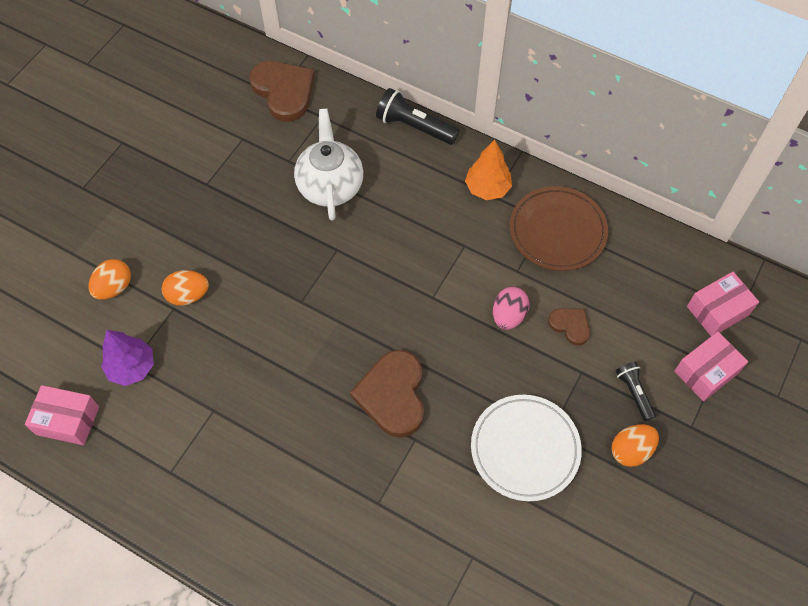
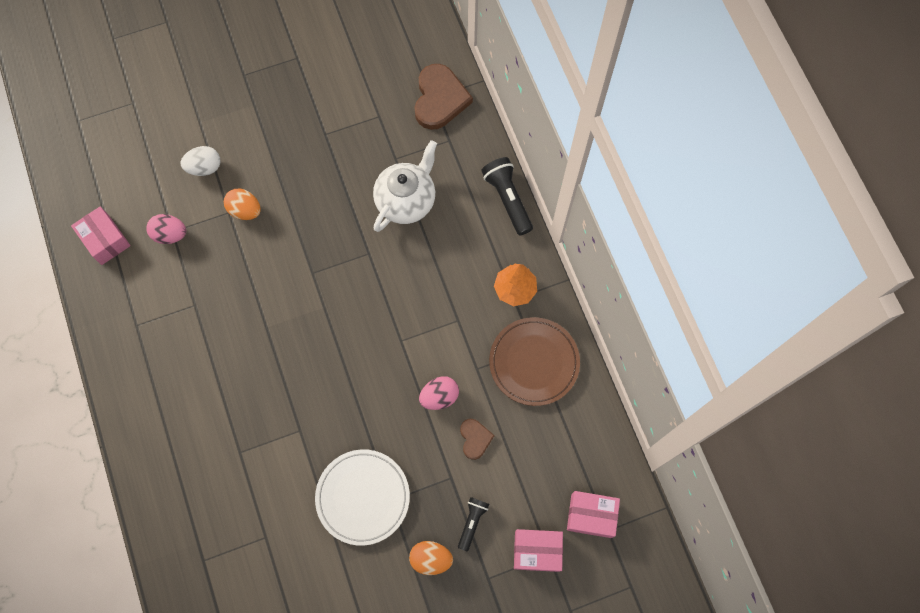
camera: 40 degrees right, 10 degrees up
orange egg [89,259,131,300] -> white egg [181,146,221,176]
purple tree [101,330,154,386] -> pink egg [146,214,186,244]
brown heart [350,350,424,438] -> none

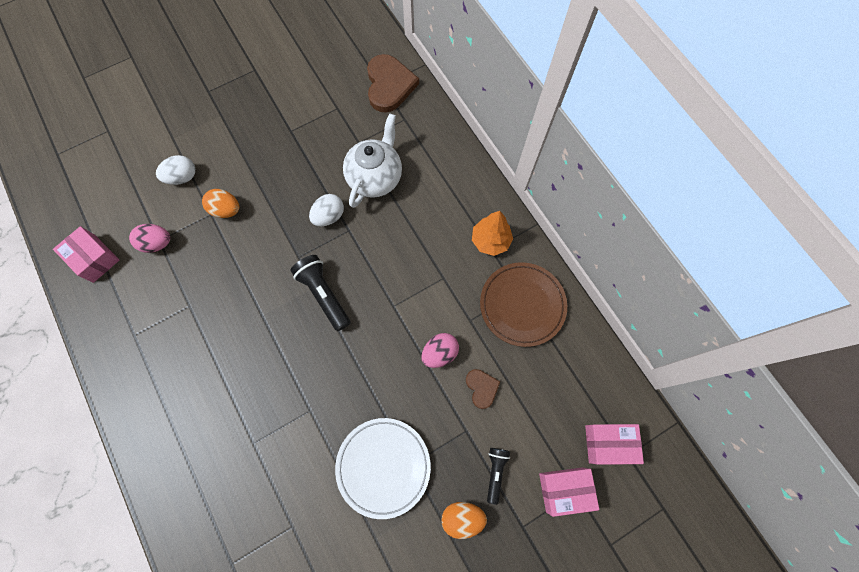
camera: 10 degrees left, 0 degrees up
black flashlight [481,157,533,235] -> black flashlight moved to [290,255,351,331]
none -> white egg [309,194,344,226]

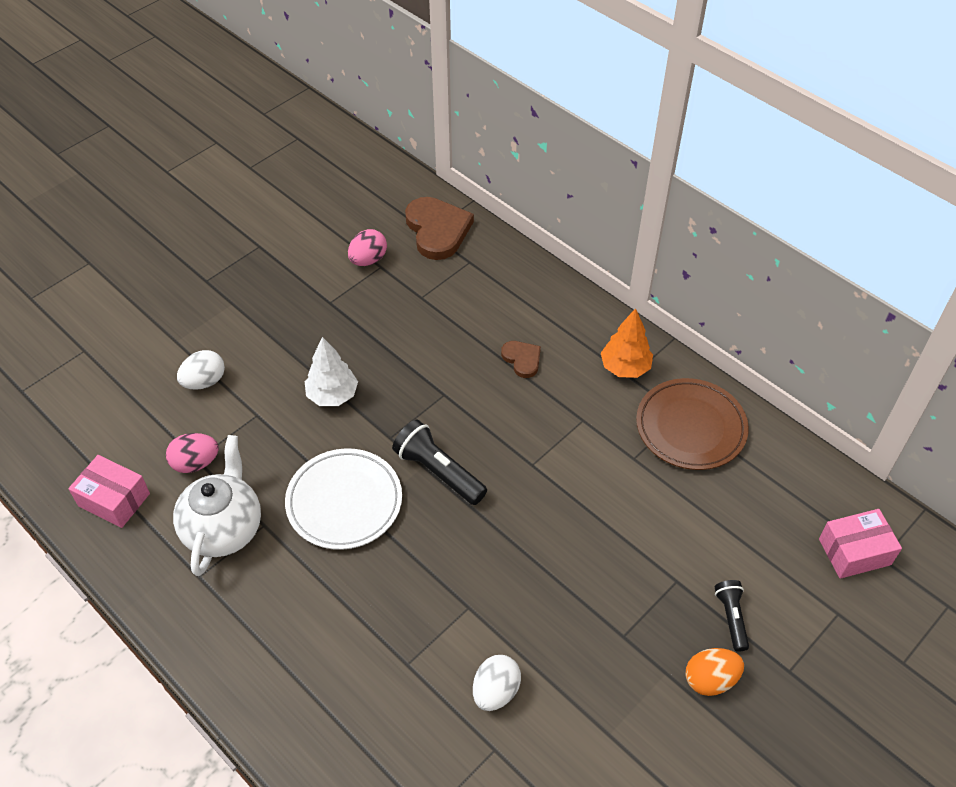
camera: 15 degrees left, 20 degrees down
orange egg [202,189,239,218] -> none
white egg [309,194,344,226] -> white egg moved to [473,655,521,711]
white plate [335,418,431,519] -> white plate moved to [285,448,402,550]
white teapot [343,113,402,208] -> white teapot moved to [173,435,261,576]
pink egg [421,333,459,368] -> pink egg moved to [348,229,387,266]
brown heart [466,369,500,409] -> brown heart moved to [501,341,541,378]
pink box [539,467,599,517] -> none
none -> white tree [305,337,358,406]

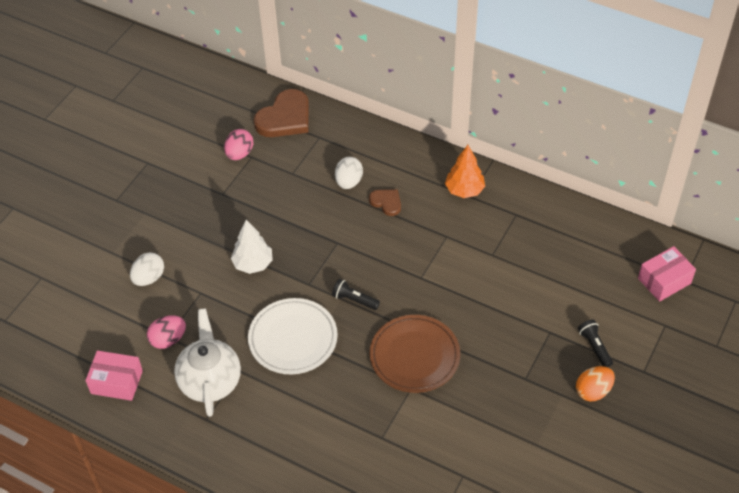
camera: 15 degrees left, 0 degrees up
black flashlight [392,419,487,505] -> black flashlight [332,279,380,310], size x0.61
brown heart [405,197,474,260] -> brown heart turned 75 degrees clockwise [254,89,309,137]
white egg [473,655,521,711] -> white egg moved to [335,157,363,189]
brown plate [636,378,749,470] -> brown plate moved to [370,315,460,393]

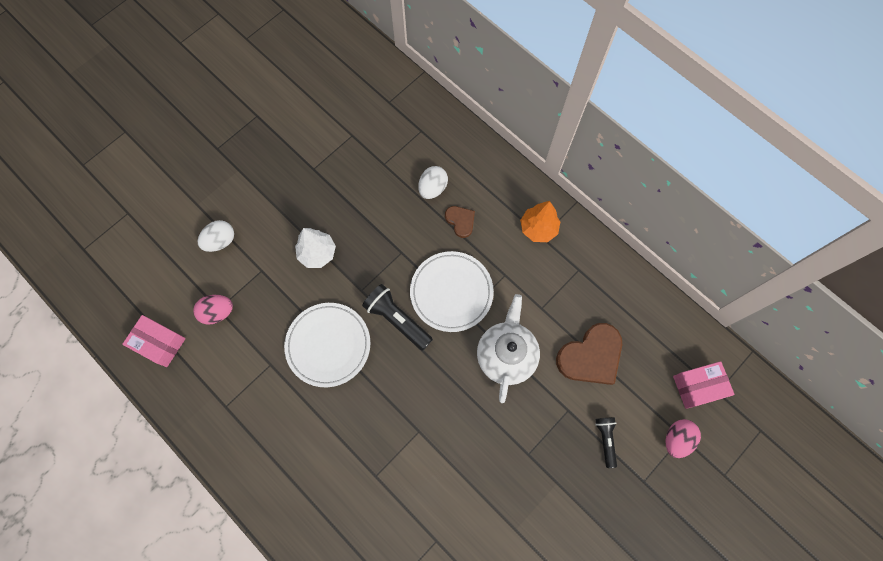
camera: 15 degrees right, 20 degrees up
white teapot [174,309,241,417] -> white teapot moved to [477,294,540,403]
pink egg [224,129,253,160] -> pink egg moved to [665,419,701,458]
brown heart [254,89,309,137] -> brown heart moved to [556,323,622,385]
black flashlight [332,279,380,310] -> black flashlight [362,284,433,351], size x1.64
brown plate [370,315,460,393] -> none
orange egg [576,366,615,401] -> none
none -> white plate [410,251,494,332]

